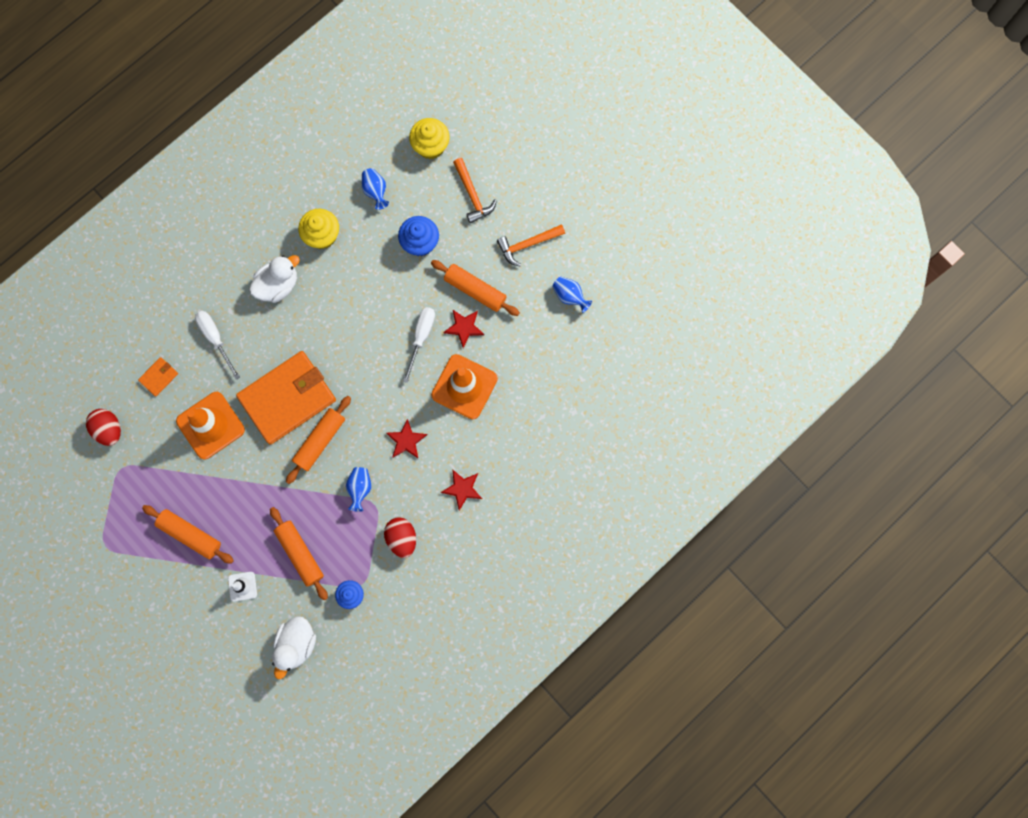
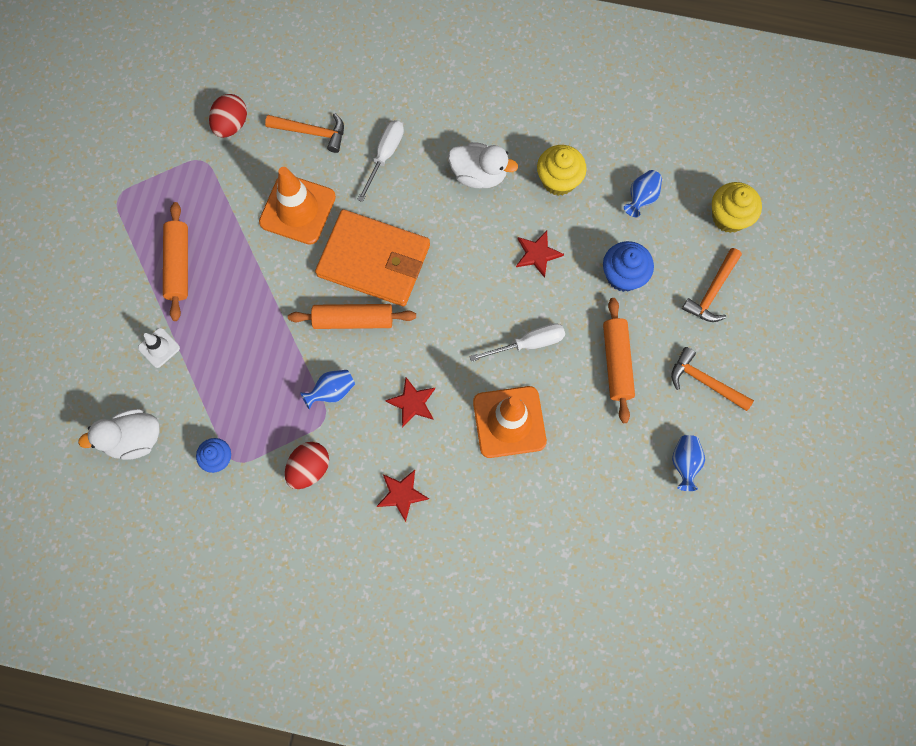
camera: 55 degrees right, 5 degrees down
orange wallet [138,357,178,396] -> orange hammer [265,113,344,153]
orange rolling pin [270,507,328,601] -> none
red star [443,310,484,348] -> red star moved to [516,231,564,278]

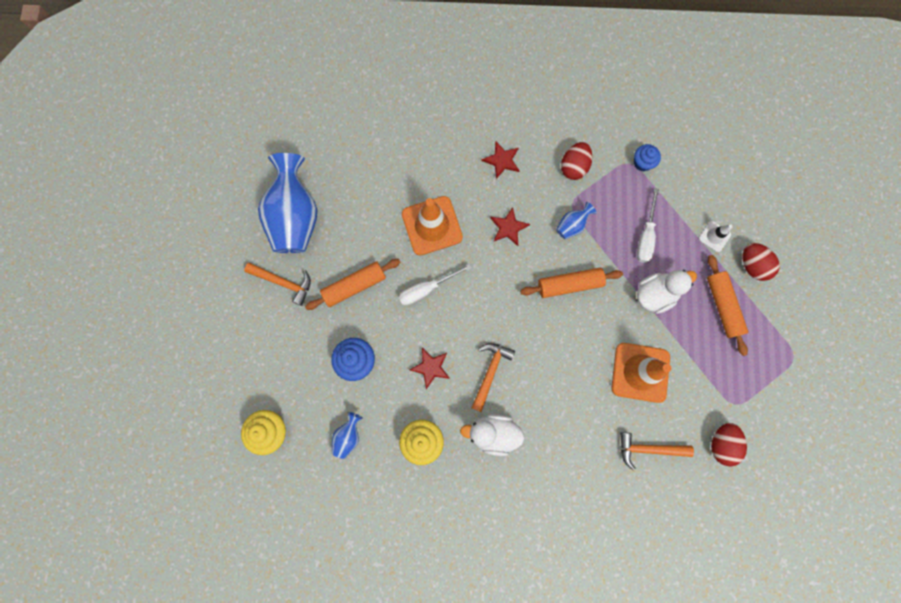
camera: 170 degrees right, 5 degrees up
white duck [78,409,159,460] -> white duck moved to [637,270,697,314]
orange wallet [315,209,430,306] -> none
white screwdriver [357,120,404,202] -> white screwdriver moved to [637,188,659,263]
orange rolling pin [603,298,635,423] -> orange rolling pin turned 75 degrees clockwise [305,259,400,310]
blue vase [672,435,705,491] -> blue vase [258,153,317,253], size x2.26
orange hammer [682,248,742,322] -> orange hammer moved to [471,343,515,412]
none -> red egg [743,243,780,281]

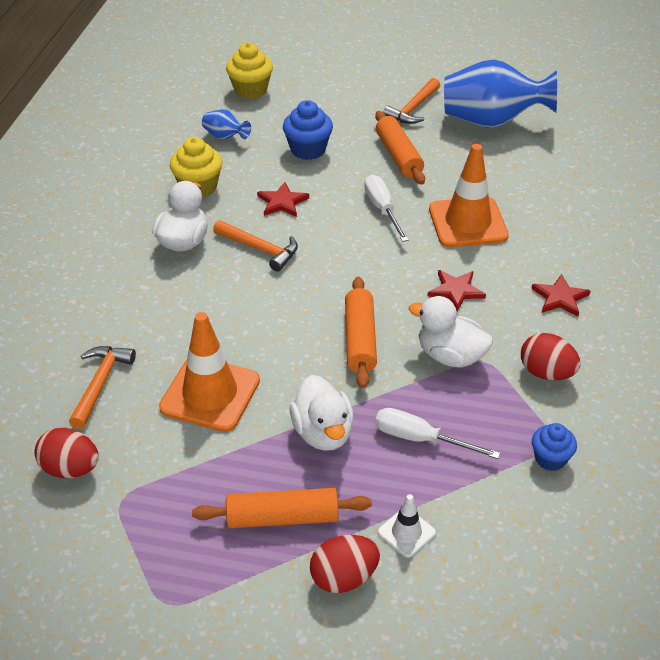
camera: 100 degrees right, 35 degrees down
blue vase [556,202,597,239] -> white duck [409,296,493,368]

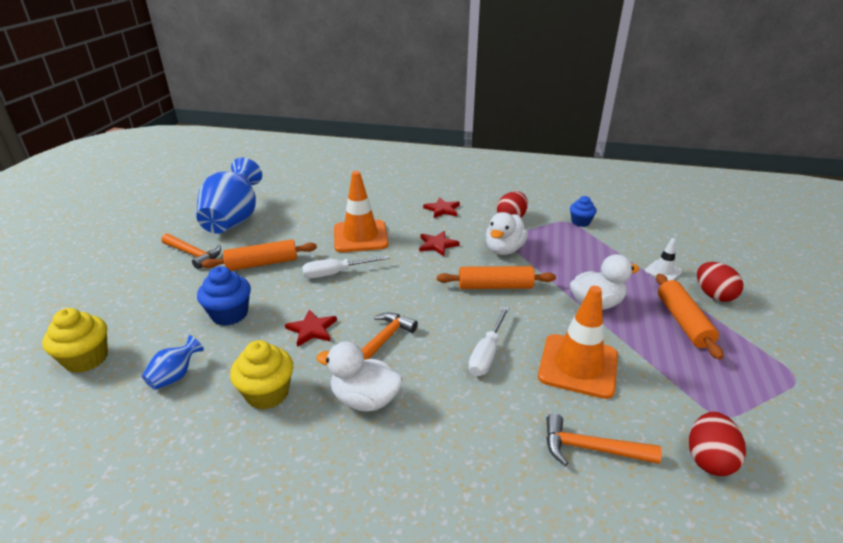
camera: 90 degrees left, 10 degrees down
white screwdriver [375,408,500,459] -> white screwdriver moved to [468,307,509,376]

